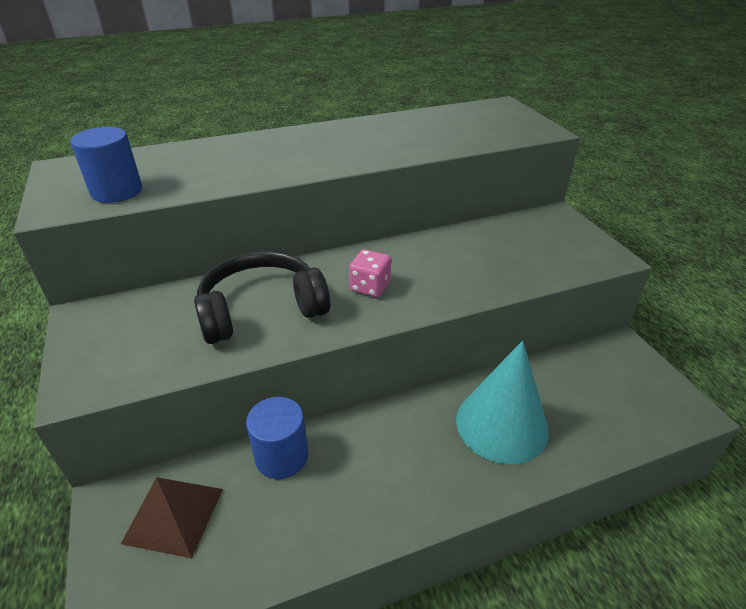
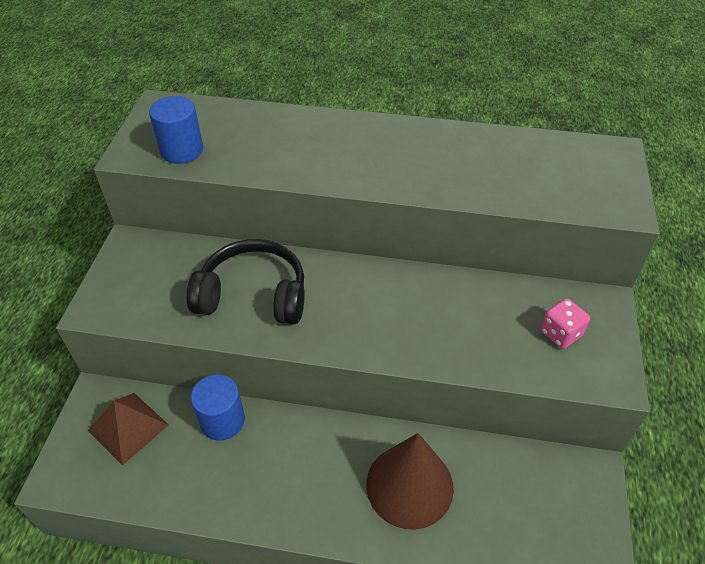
camera: 30 degrees right, 10 degrees up
pink dice [349,249,391,297] -> pink dice moved to [540,298,590,349]
turquoise cone [456,340,549,464] -> brown cone [366,433,454,530]

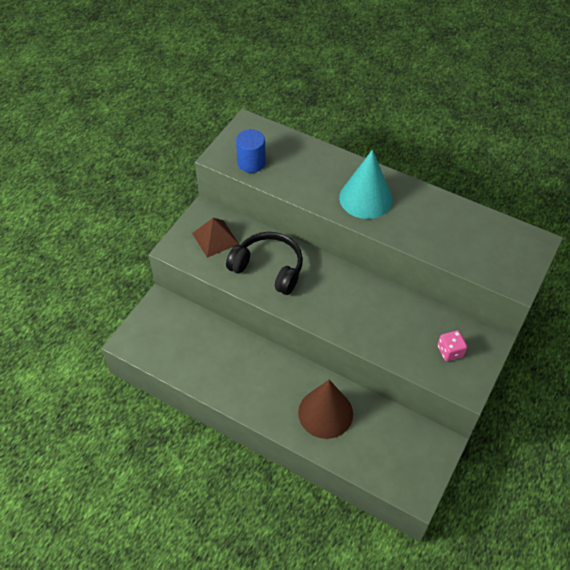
camera: 20 degrees right, 5 degrees up
brown pyramid [88,393,169,465] -> brown pyramid moved to [192,218,239,258]
blue cylinder [191,374,245,441] -> none
none -> turquoise cone [339,150,393,219]

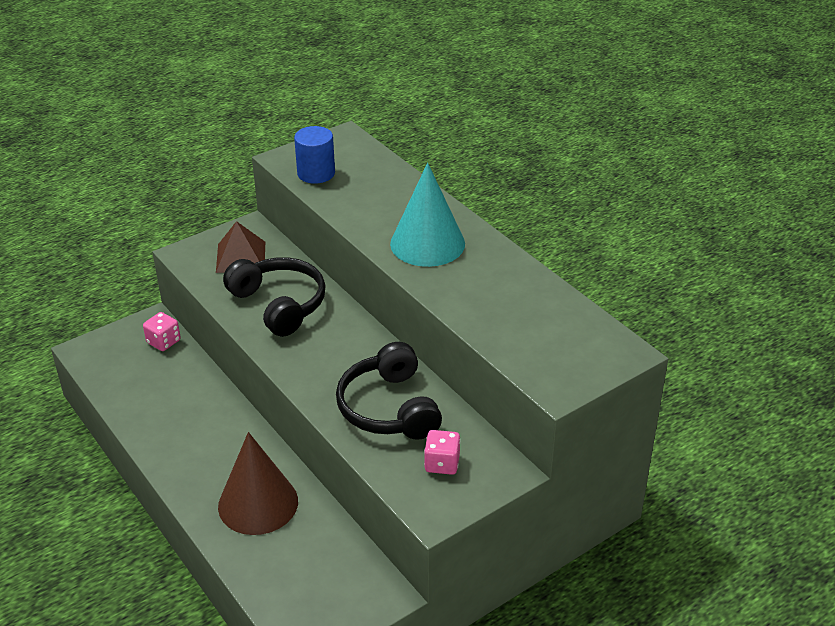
camera: 25 degrees right, 15 degrees down
none -> pink dice [143,312,181,351]
none -> black headphones [336,342,442,440]

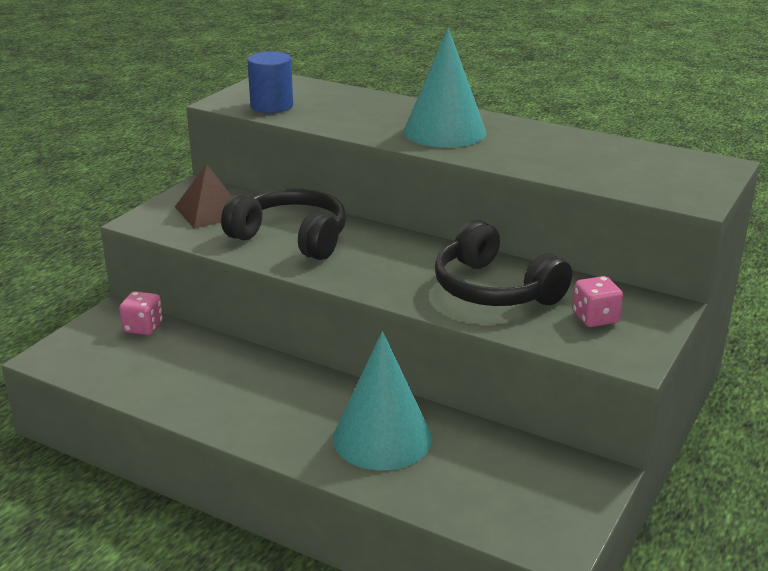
camera: 25 degrees left, 10 degrees down
brown cone [218,432,298,535] -> turquoise cone [333,331,432,471]

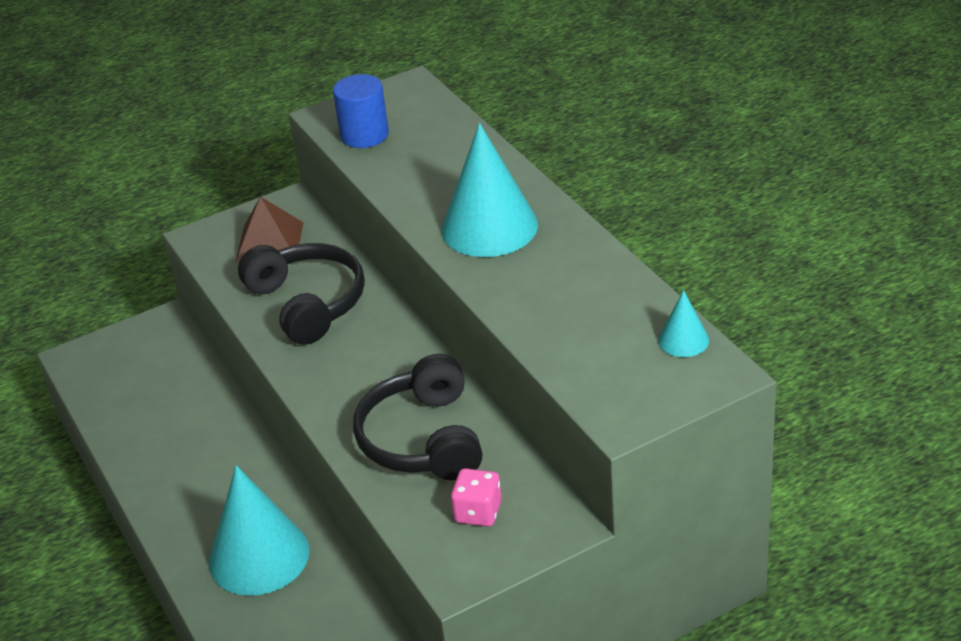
camera: 35 degrees right, 10 degrees up
pink dice [119,291,163,335] -> none
none -> turquoise cone [658,290,709,357]

